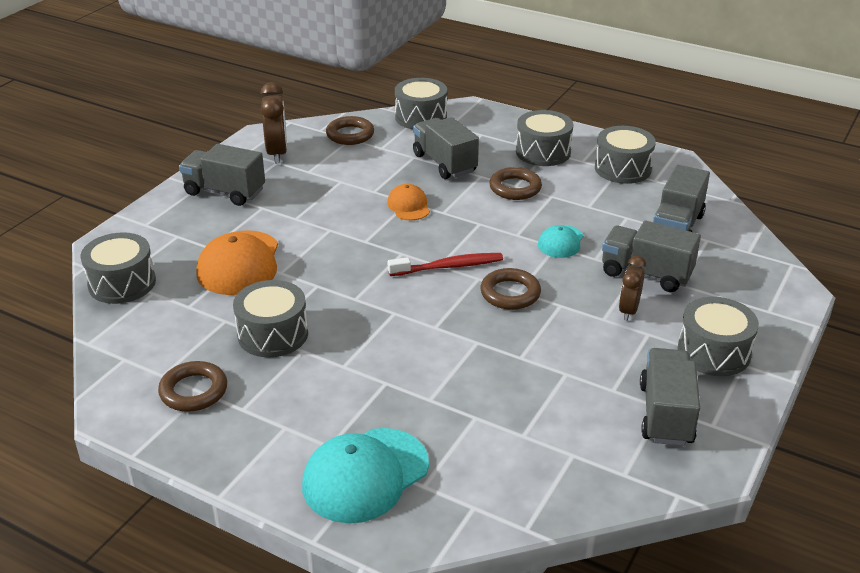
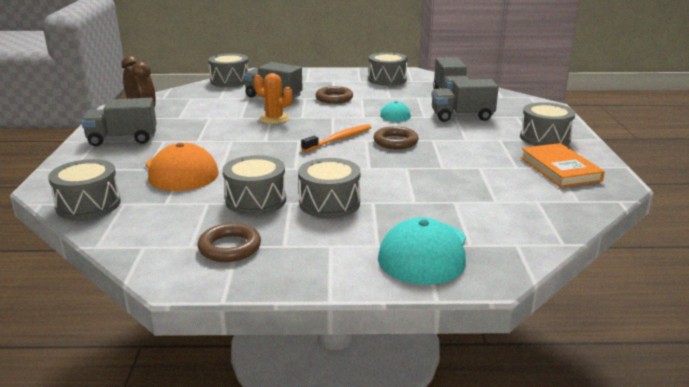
camera: 30 degrees left, 10 degrees down
brown ring [326,116,374,145] -> none
orange cap [387,184,430,220] -> orange cactus [254,73,293,124]
red toothbrush [388,253,503,276] -> orange toothbrush [301,124,372,152]
grey drum [516,110,573,166] -> grey drum moved to [298,158,361,218]
brown clock [619,256,646,321] -> none
grey truck [640,348,700,446] -> orange book [520,143,605,188]

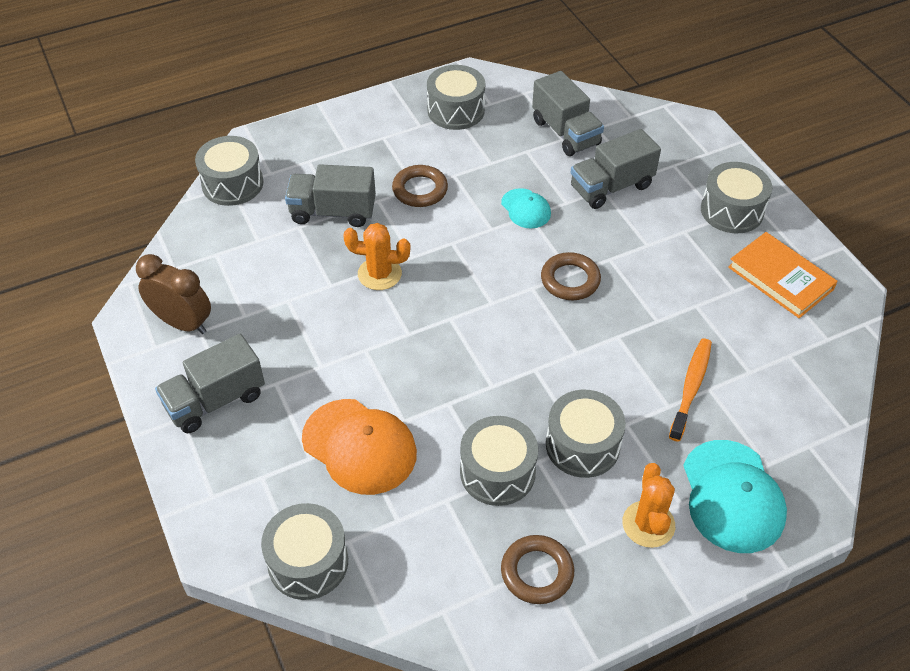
camera: 25 degrees left, 25 degrees up
orange toothbrush [301,124,372,152] -> orange toothbrush moved to [669,338,712,442]
none -> orange cactus [622,463,675,548]

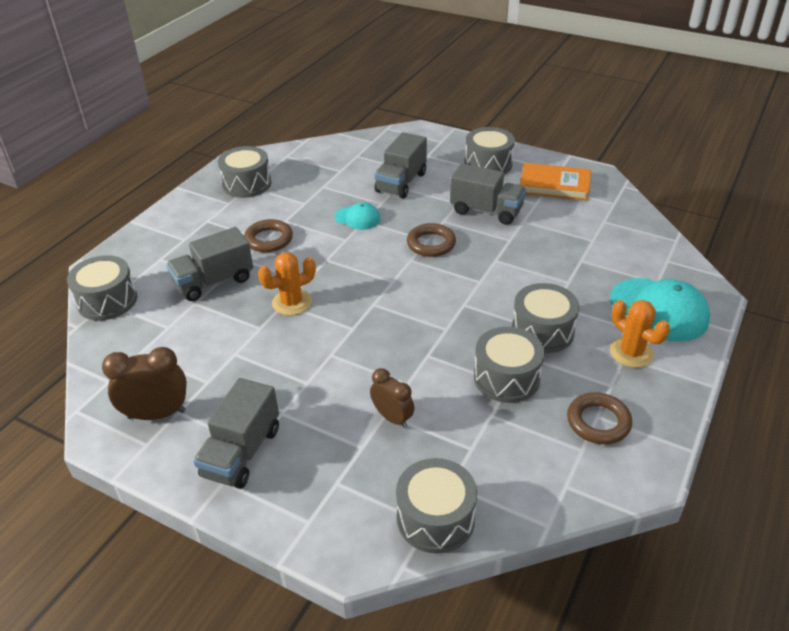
camera: 35 degrees left, 10 degrees down
orange cap [302,399,417,495] -> brown clock [370,368,415,428]
grey truck [532,71,604,156] -> grey truck moved to [450,163,526,225]
orange toothbrush [669,338,712,442] -> none

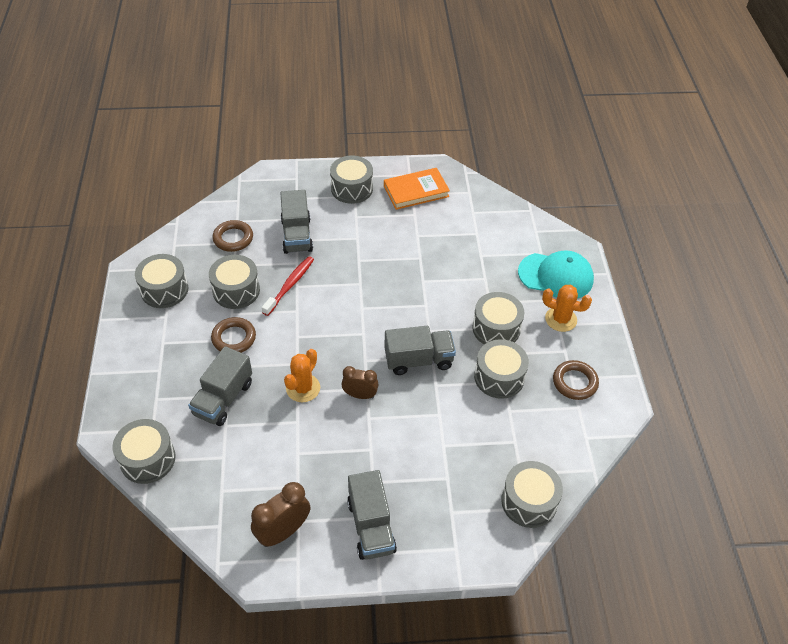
camera: 35 degrees left, 10 degrees up
turquoise cap [335,202,380,230] -> red toothbrush [262,256,314,316]
brown clock [370,368,415,428] -> brown clock moved to [341,366,379,399]
brown ring [407,223,456,257] -> brown ring moved to [213,220,253,252]
grey truck [450,163,526,225] -> grey truck moved to [384,326,456,375]
none -> grey drum [209,255,260,309]

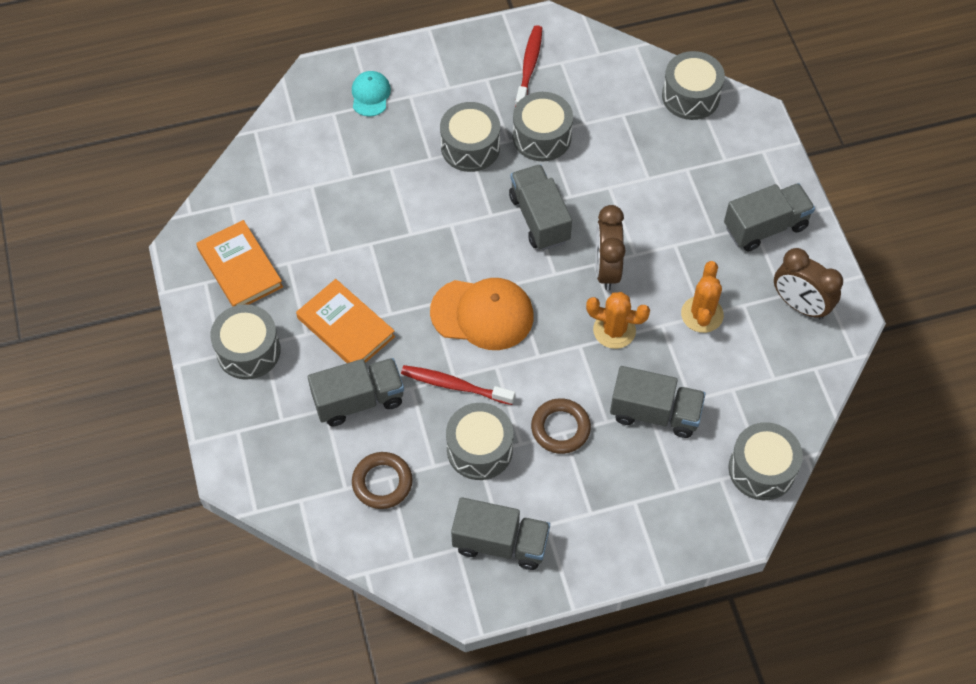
camera: 100 degrees left, 10 degrees up
grey drum [135,254,188,308] -> grey truck [451,497,550,570]
brown clock [341,366,379,399] -> brown clock [595,205,626,290], size x1.50
turquoise cap [518,250,594,299] -> turquoise cap [352,71,391,117], size x0.55
orange cactus [542,285,592,332] -> orange cactus moved to [681,261,724,333]
brown ring [553,360,599,400] -> red toothbrush [515,25,542,106]
none -> orange book [296,279,395,363]
none -> orange cap [430,278,534,350]

